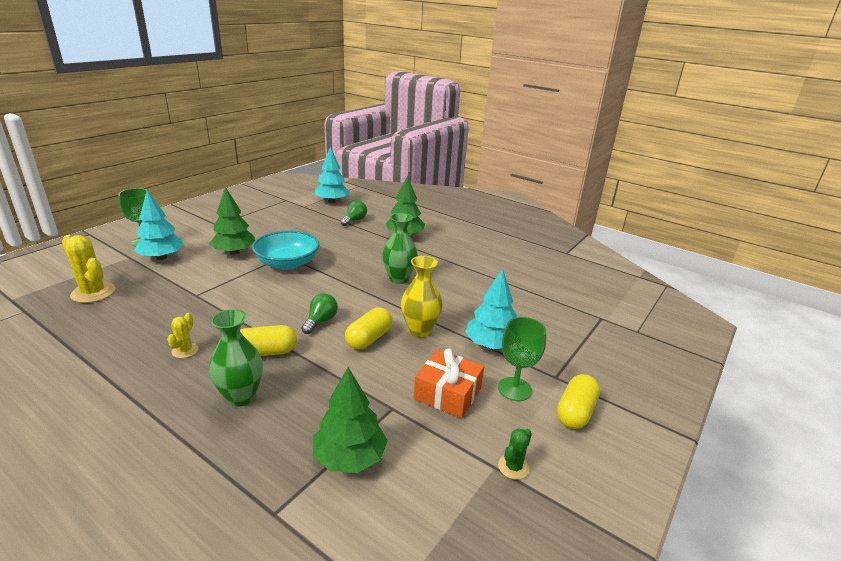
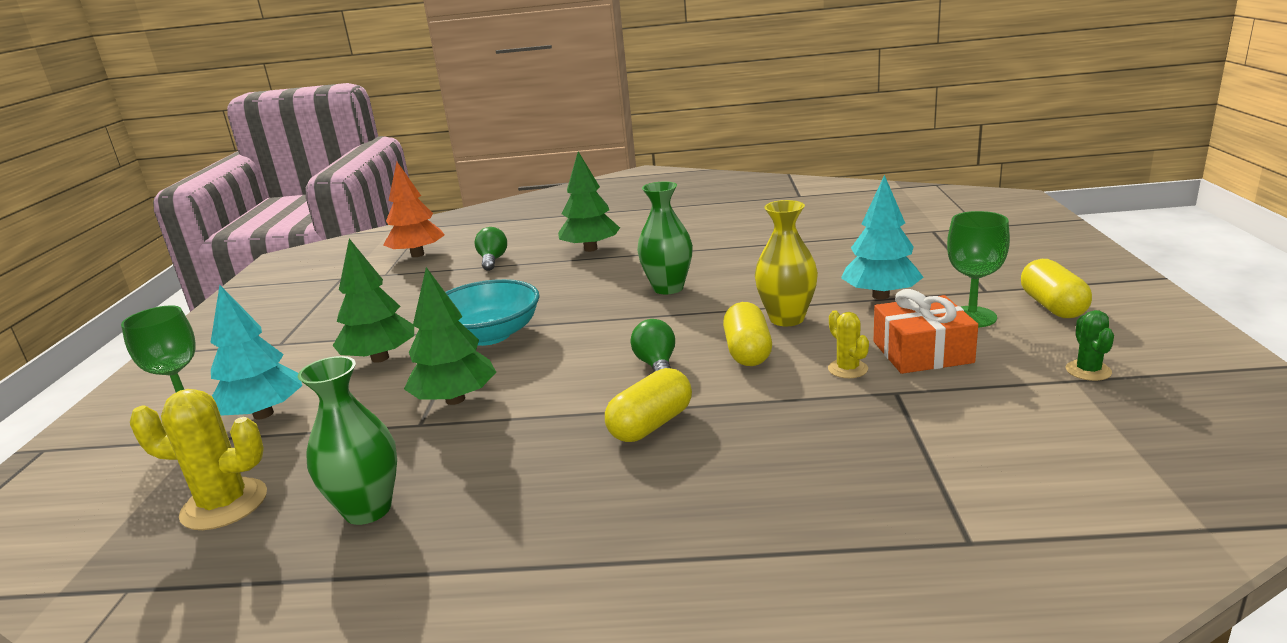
camera: 30 degrees left, 5 degrees down
yellow cactus [167,313,198,358] -> yellow cactus moved to [828,310,869,378]
green vase [209,309,263,407] -> green vase moved to [298,356,397,525]
green tree [313,367,388,473] -> green tree moved to [404,267,496,405]
turquoise tree [315,147,349,203] -> orange tree [383,162,445,257]

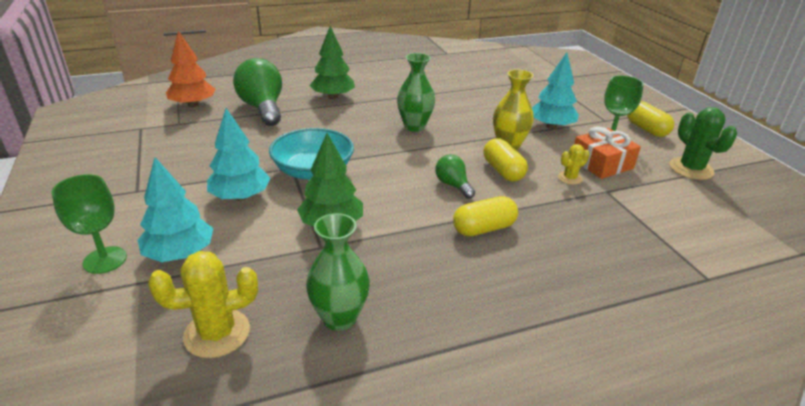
camera: 25 degrees left, 10 degrees up
green tree [333,239,414,363] -> turquoise tree [207,108,271,201]
green light bulb [474,227,507,271] -> green light bulb [233,58,282,126], size x1.93
yellow capsule [605,368,692,442] -> yellow capsule turned 45 degrees clockwise [453,196,518,236]
yellow cactus [828,310,869,378] -> yellow cactus turned 75 degrees counterclockwise [558,144,590,185]
green cactus [1066,310,1114,381] -> green cactus [669,107,737,180], size x1.81

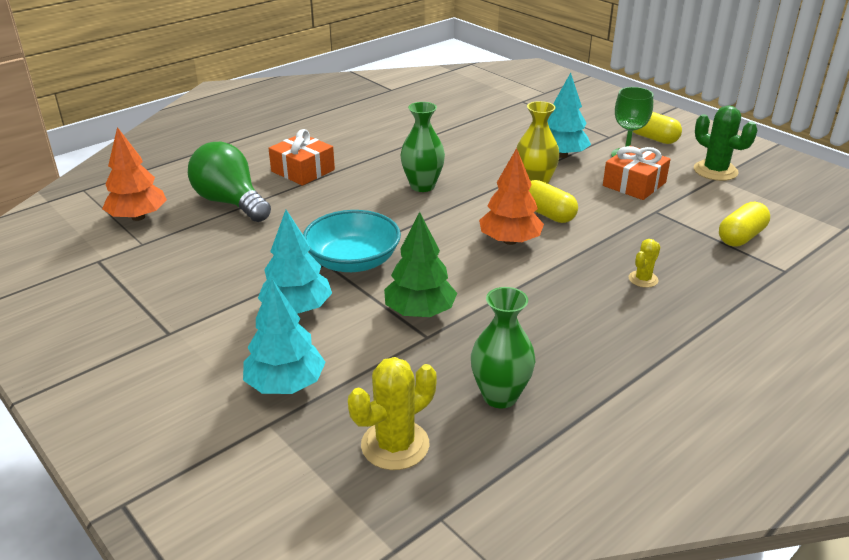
camera: 20 degrees left, 0 degrees up
green goblet [51,174,127,274] -> none
green tree [309,26,355,99] -> orange gift [268,129,335,186]
green light bulb [435,154,475,199] -> orange tree [479,148,544,245]
yellow capsule [453,196,518,236] -> yellow capsule moved to [719,202,770,247]
yellow cactus [558,144,590,185] -> yellow cactus moved to [629,239,661,288]

